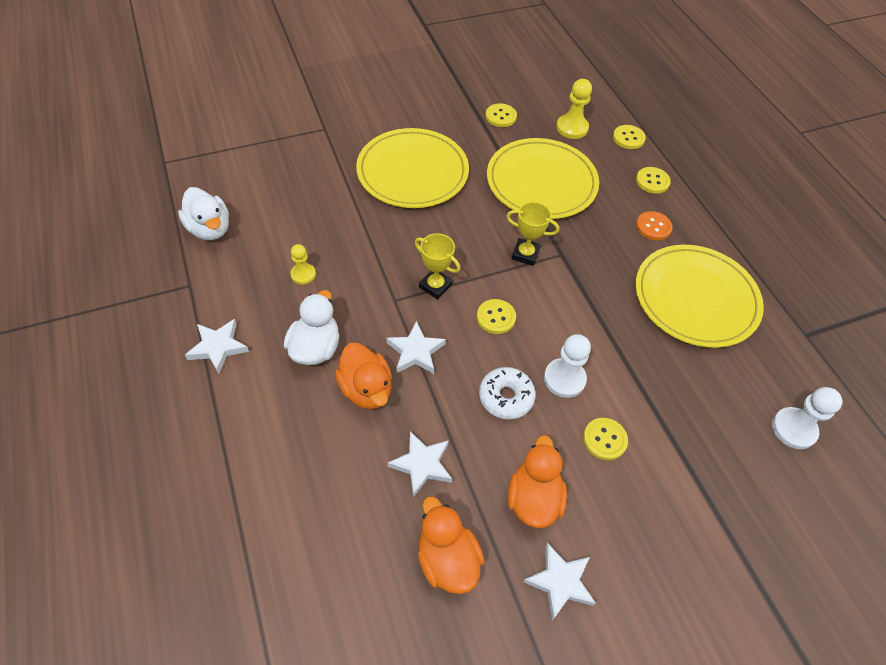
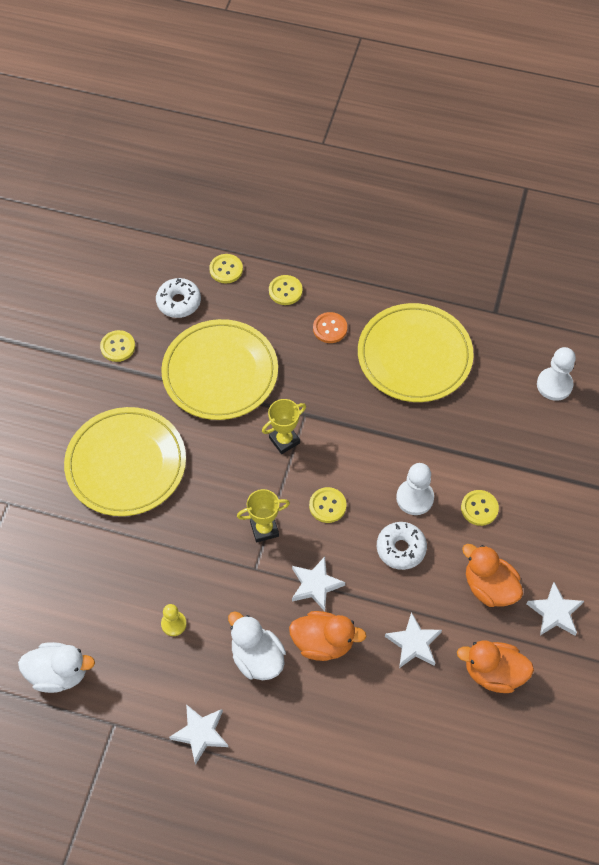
camera: 50 degrees left, 5 degrees up
yellow pawn [556,79,592,139] -> white donut [156,278,201,318]

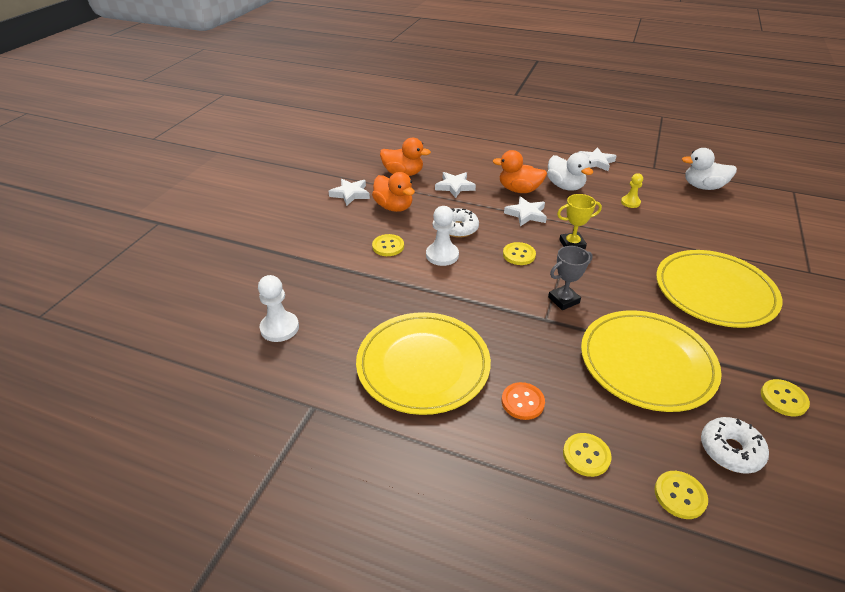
camera: 175 degrees left, 20 degrees down
yellow trophy [262,399,306,454] -> grey trophy [548,246,593,310]

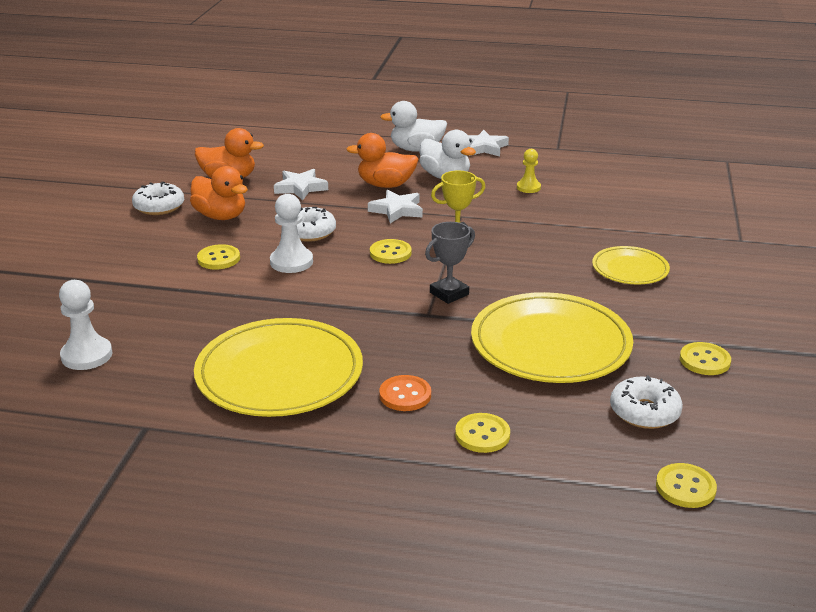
camera: 10 degrees left, 10 degrees down
white star [328,179,370,206] -> white donut [132,182,184,215]
yellow button [655,471,708,519] -> yellow button moved to [656,463,717,508]
yellow plate [656,250,782,328] -> yellow plate [592,246,670,284], size x0.54
white duck [682,148,737,190] -> white duck moved to [380,101,447,152]

